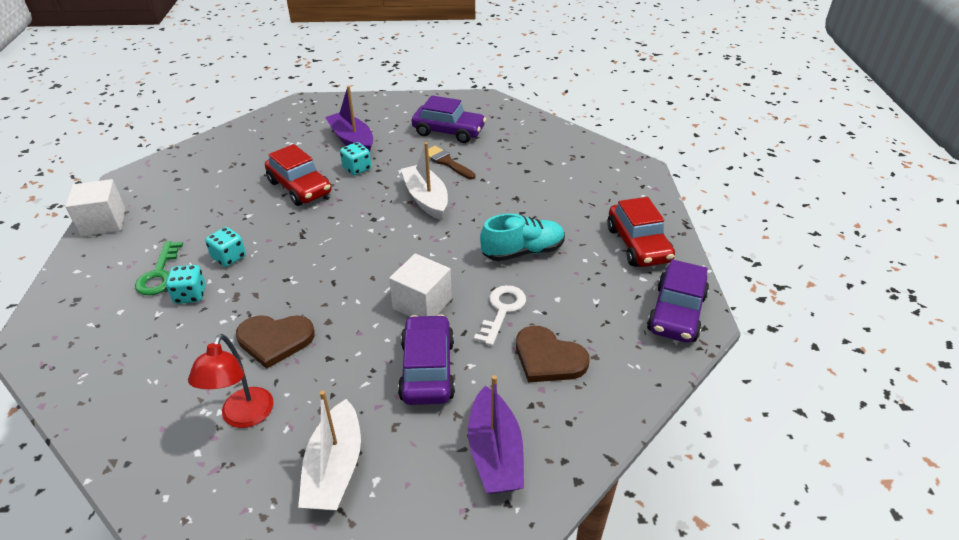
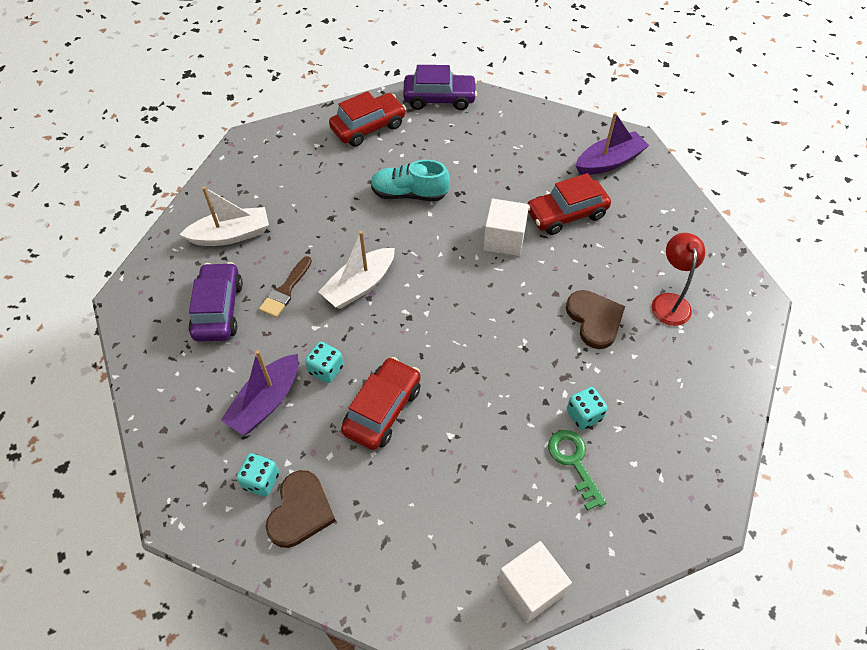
camera: 110 degrees left, 15 degrees up
green key [135,241,183,295] -> green key turned 90 degrees counterclockwise [548,430,606,511]
red lamp [188,334,274,428] -> red lamp turned 75 degrees counterclockwise [652,233,705,326]
turquoise dice [205,227,246,267] -> turquoise dice moved to [236,453,279,497]
white boat [298,390,361,510] -> white boat moved to [180,186,269,246]
purple car [398,314,455,405] -> red car [528,173,611,235]
white key [474,285,526,346] -> none
turquoise shoe [480,214,565,261] -> turquoise shoe turned 45 degrees counterclockwise [370,160,450,201]
brown heart [516,326,590,383] -> brown heart moved to [266,470,336,548]

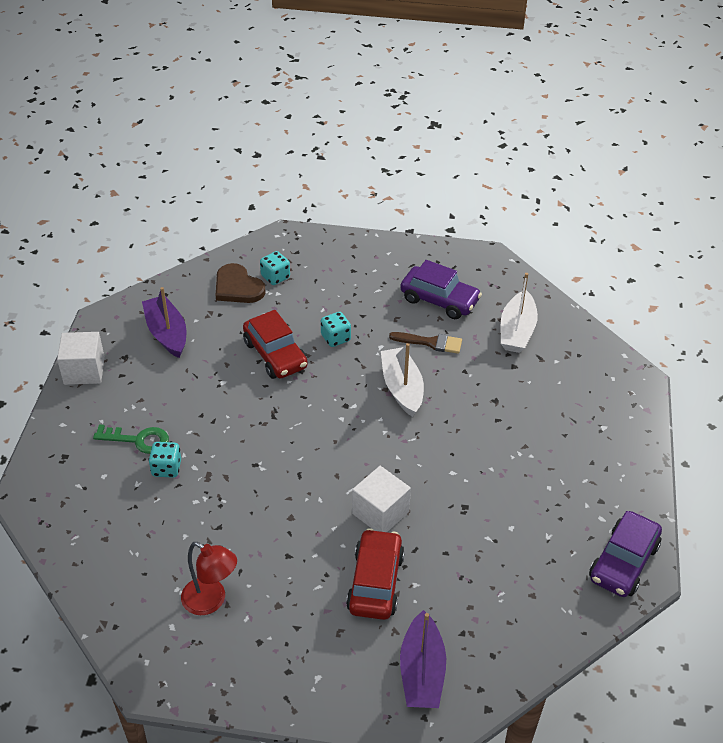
camera: 120 degrees right, 10 degrees down
purple boat [221,350,298,435] -> purple boat moved to [142,287,186,358]
brown brush [259,256,312,318] -> brown brush turned 135 degrees clockwise [389,332,462,354]
red car [329,91,406,147] -> none
turquoise shoe [370,160,450,201] -> none
brown heart [566,290,625,349] -> none

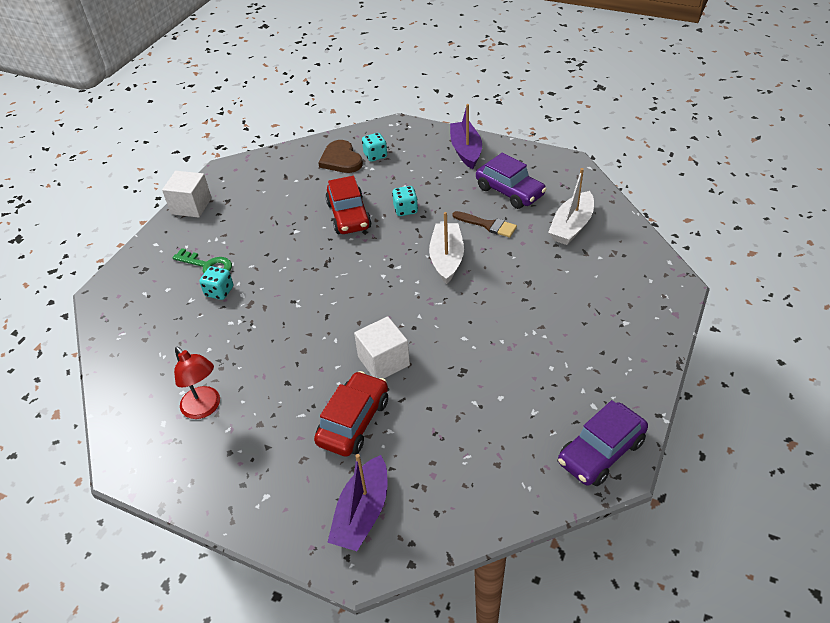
camera: 20 degrees right, 0 degrees up
purple boat [142,287,186,358] -> purple boat moved to [450,104,482,169]

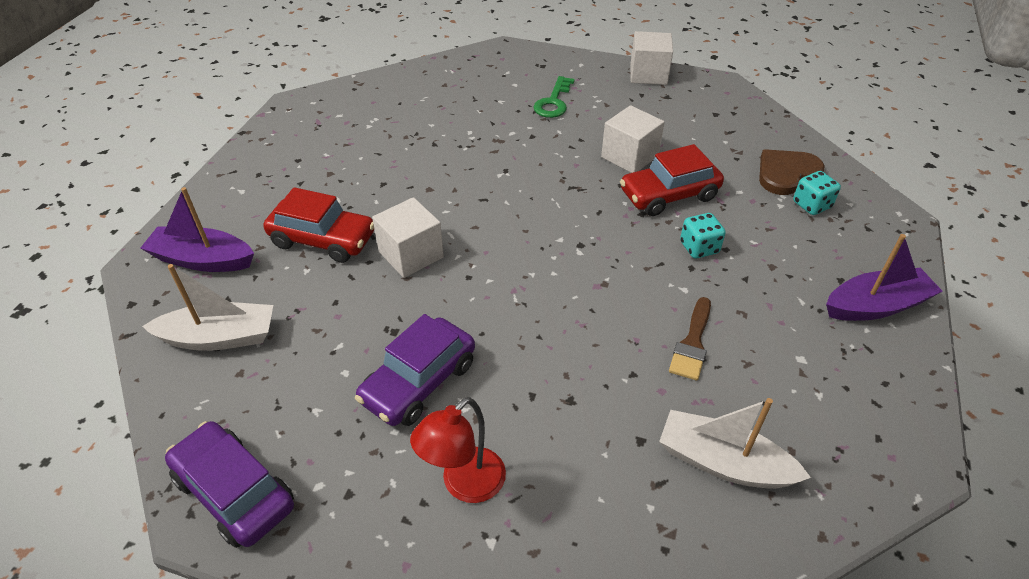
camera: 80 degrees right, 0 degrees up
red lamp [174,347,220,419] -> red lamp moved to [410,397,506,503]
turquoise dice [199,266,233,300] -> none
white boat [429,212,464,284] -> white boat moved to [142,264,273,351]
purple car [476,153,547,209] -> purple car moved to [355,314,475,426]
none -> white cube [601,105,665,173]

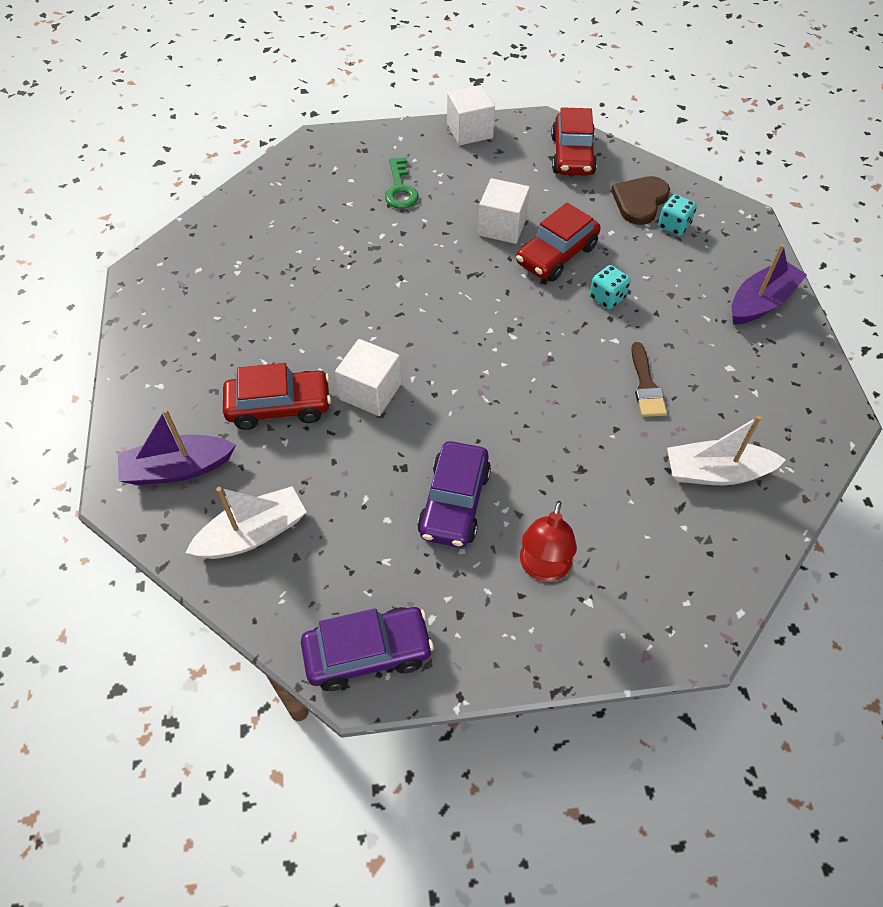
camera: 25 degrees left, 10 degrees up
purple car [165,421,294,548] -> purple car turned 150 degrees clockwise [301,607,434,691]
none -> red car [551,107,597,176]

